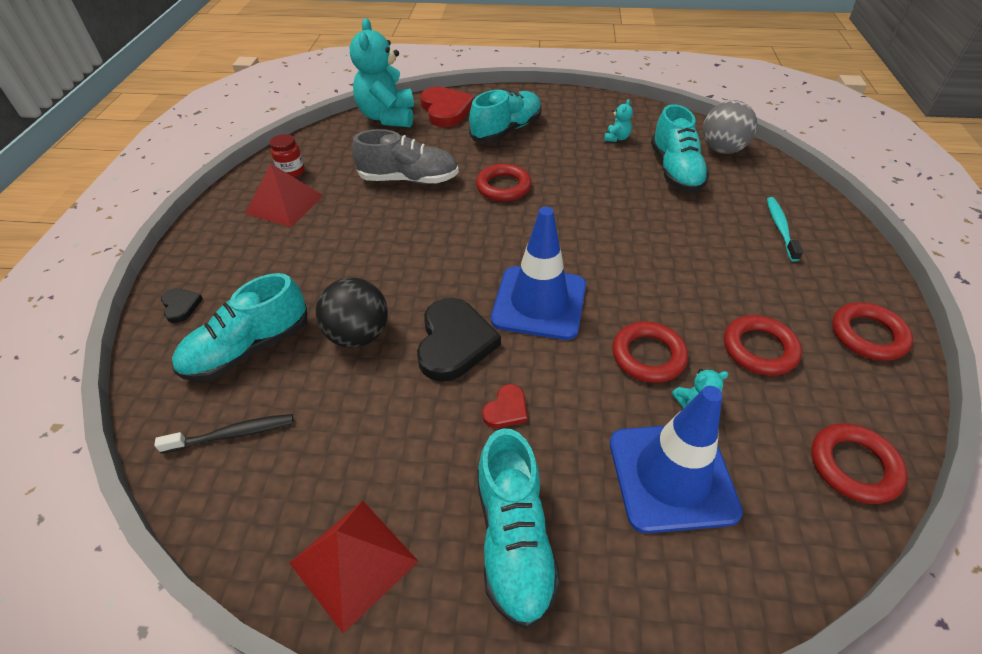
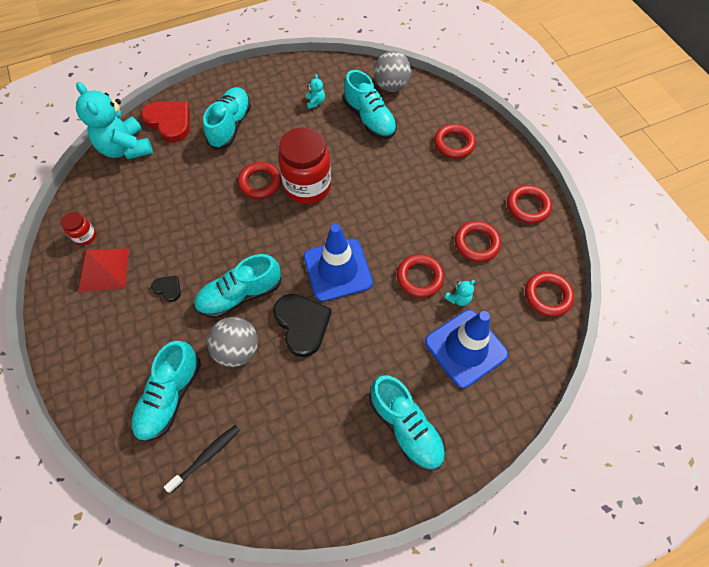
camera: 30 degrees left, 15 degrees up
black heart [161,288,203,323] -> black heart moved to [151,276,181,302]
red pyramid [289,501,419,634] -> none
black ball [316,278,388,348] -> grey ball [207,317,258,367]
grey shoe [352,129,459,184] -> none
red heart [482,384,528,428] -> none
turquoise toothbrush [767,197,803,262] -> red ring [434,124,476,158]
none -> turquoise shoe [194,254,281,318]
none -> red jar [278,127,331,204]

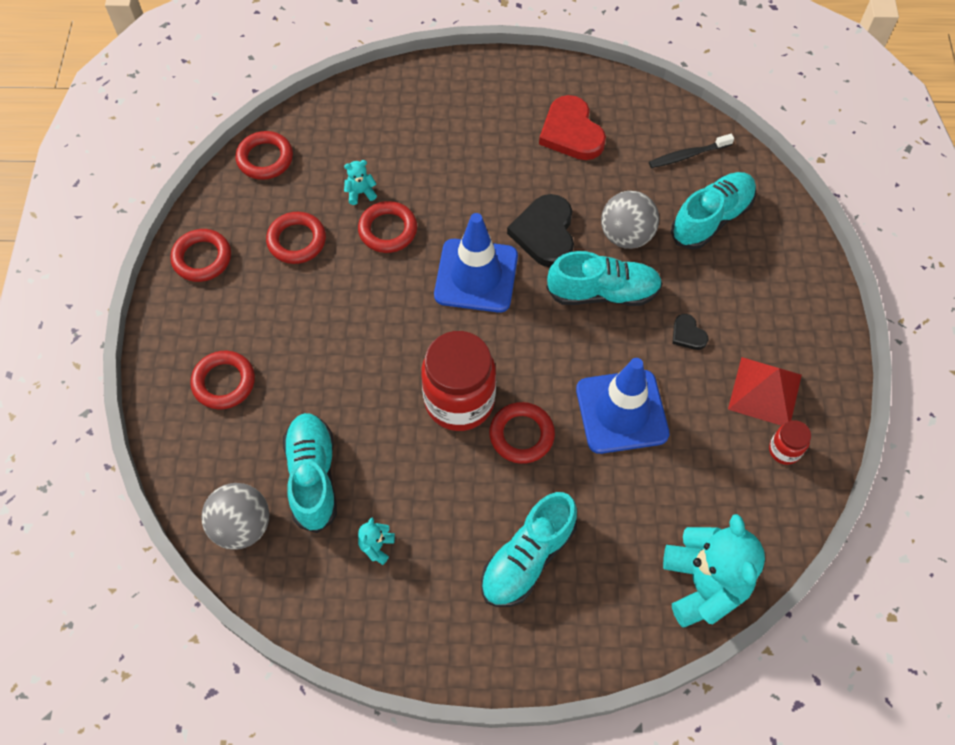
camera: 155 degrees left, 0 degrees up
red heart [141,102,190,142] -> red heart moved to [539,95,606,160]
turquoise shoe [369,375,446,471] -> none
blue traffic cone [425,310,508,388] -> blue traffic cone moved to [576,358,669,454]

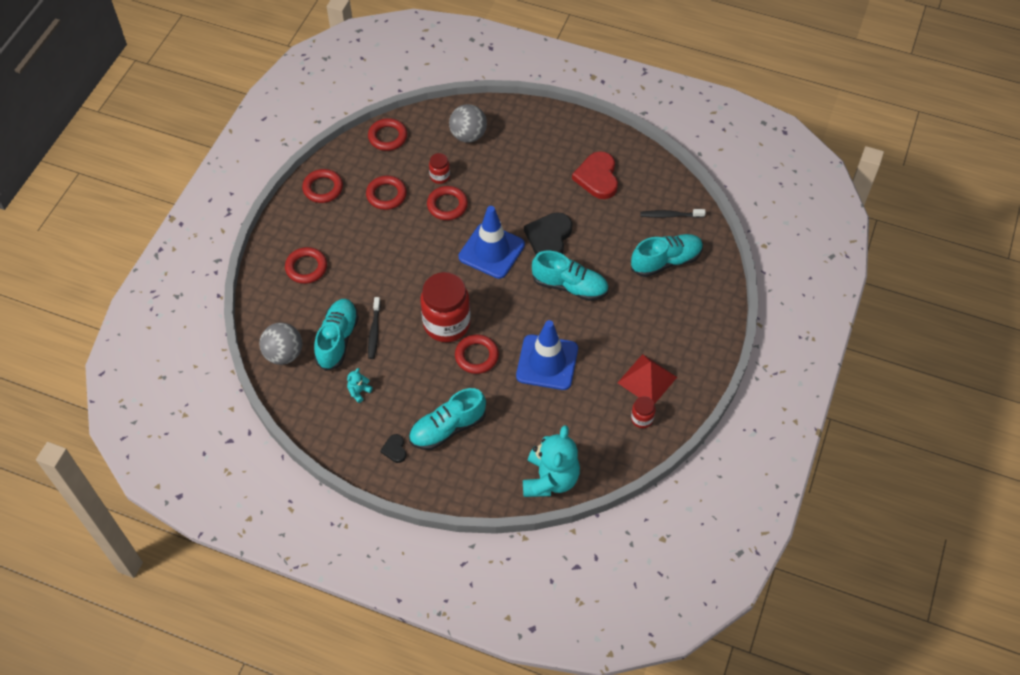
camera: 20 degrees right, 5 degrees down
turquoise teddy bear [344,160,377,205] -> red jar [429,153,450,184]
grey ball [601,191,659,249] -> grey ball moved to [449,104,487,142]
black heart [672,314,708,350] -> black heart moved to [380,434,406,463]
none -> black toothbrush [368,297,381,359]

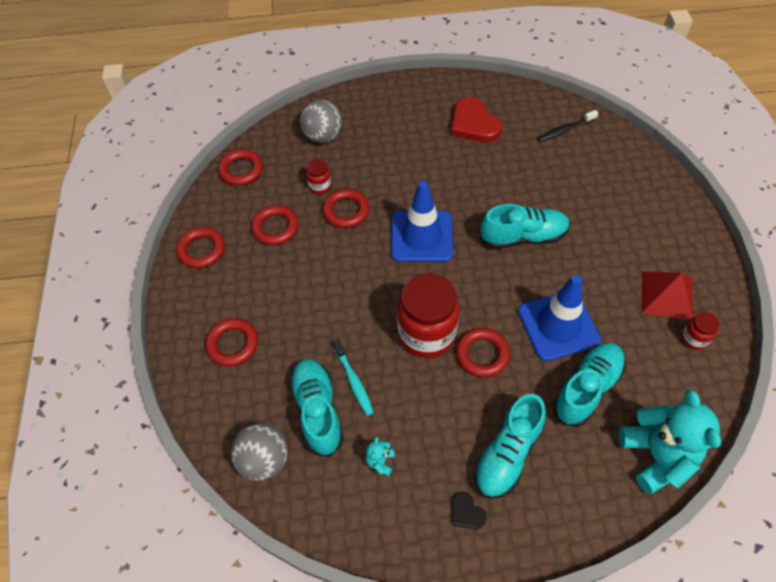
camera: 25 degrees left, 0 degrees up
black toothbrush [368,297,381,359] -> turquoise toothbrush [333,340,374,416]
black heart [524,212,572,255] -> none
turquoise shoe [631,234,703,277] -> turquoise shoe moved to [553,343,625,427]

